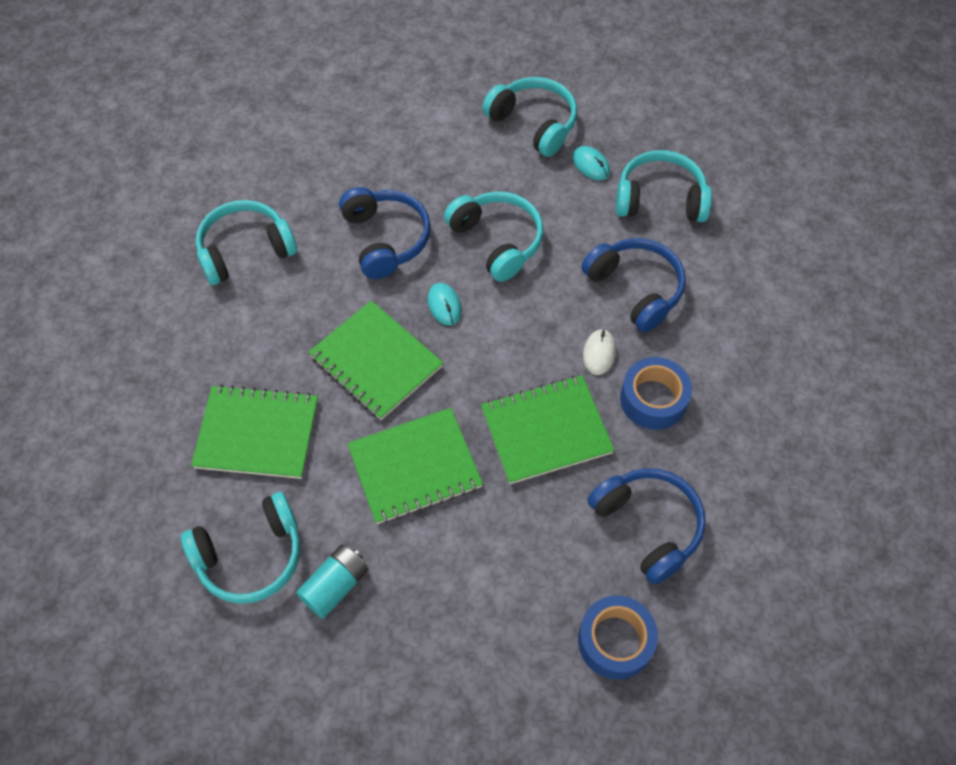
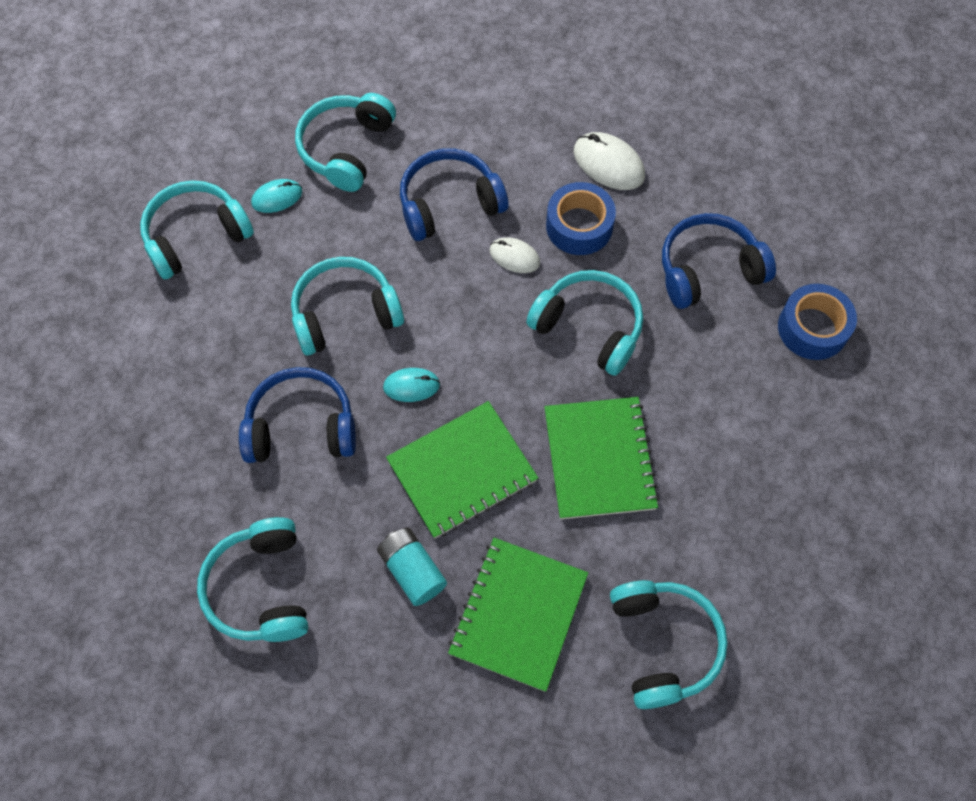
camera: 75 degrees left, 5 degrees up
turquoise battery [296,544,369,619] -> turquoise battery moved to [377,528,447,606]
green notebook [481,375,615,484] -> turquoise headphones [526,270,643,376]
none -> white mouse [573,132,645,190]

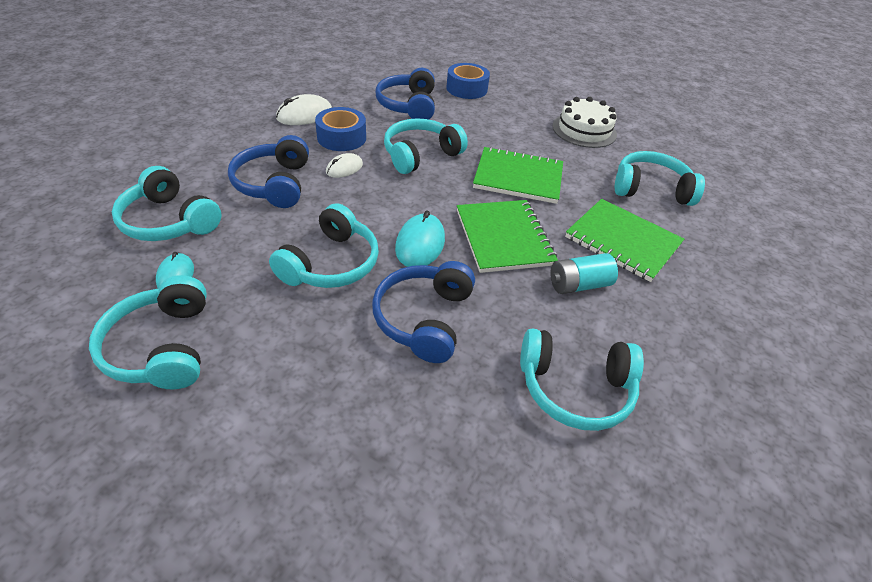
camera: 75 degrees left, 20 degrees down
turquoise headphones [291,257,404,356] -> turquoise headphones turned 150 degrees counterclockwise [269,203,379,288]
turquoise mouse [383,368,440,402] -> turquoise mouse [395,210,445,267], size x1.56
none -> white cake [552,97,617,148]

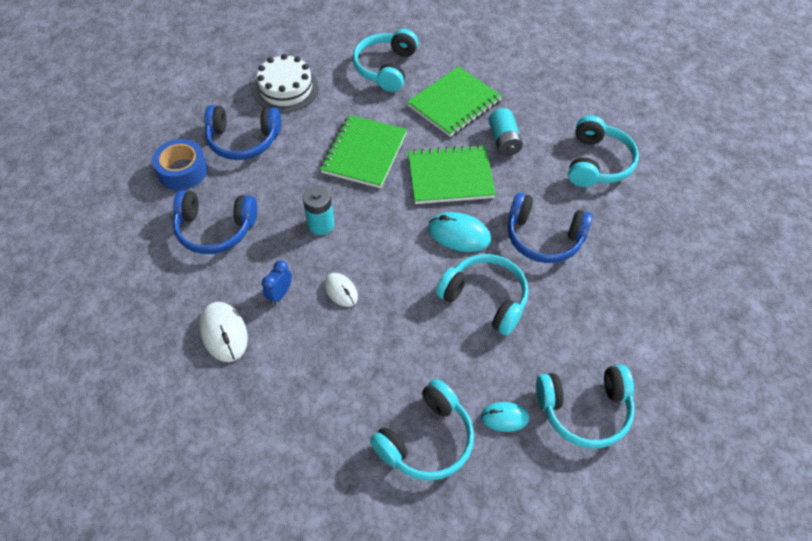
camera: 80 degrees left, 10 degrees up
blue headphones [228,135,309,208] -> blue headphones moved to [204,105,281,160]
blue tape [315,107,366,151] -> blue clock [262,260,292,305]
turquoise headphones [384,118,468,174] -> turquoise battery [303,186,334,235]

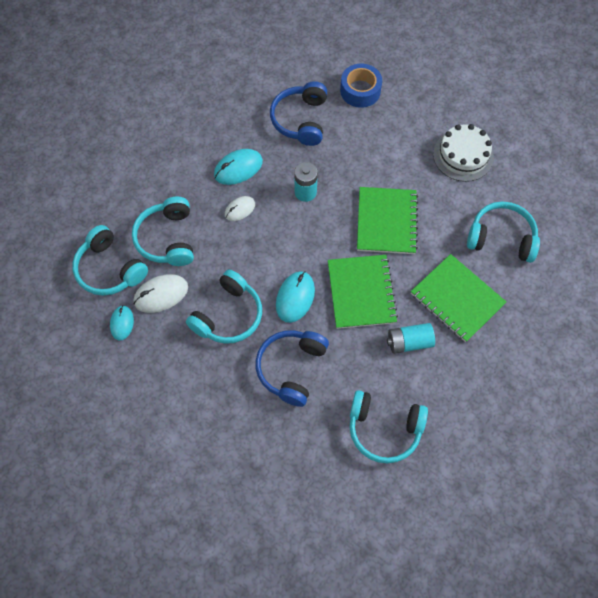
camera: 90 degrees right, 10 degrees up
white mouse [199,302,248,362] -> white mouse moved to [134,274,188,313]
blue headphones [204,105,281,160] -> none
blue clock [262,260,292,305] -> turquoise mouse [214,149,263,185]
green notebook [320,115,407,188] -> green notebook turned 75 degrees clockwise [357,187,418,254]
turquoise headphones [536,365,635,448] -> turquoise headphones moved to [132,197,194,266]

